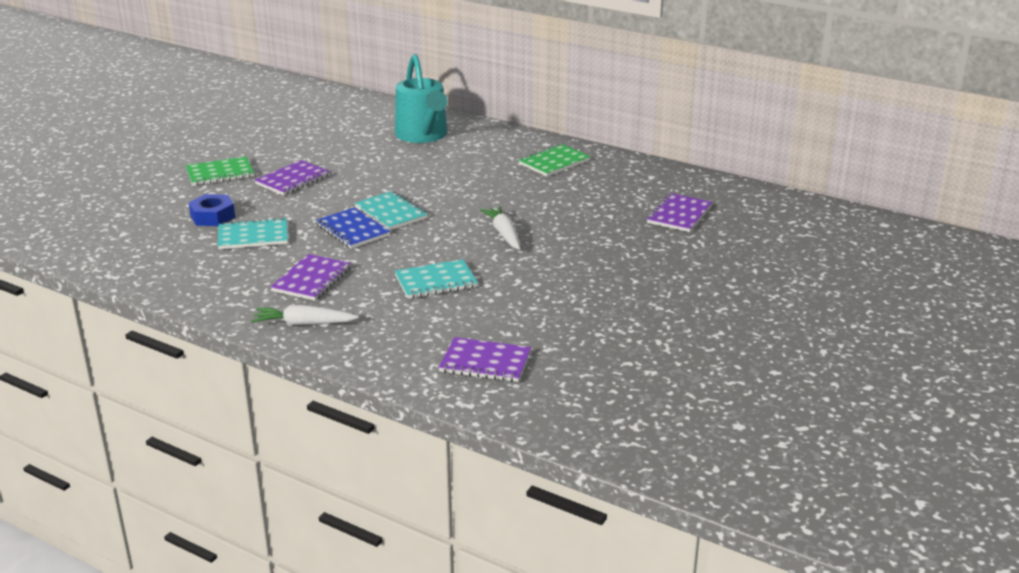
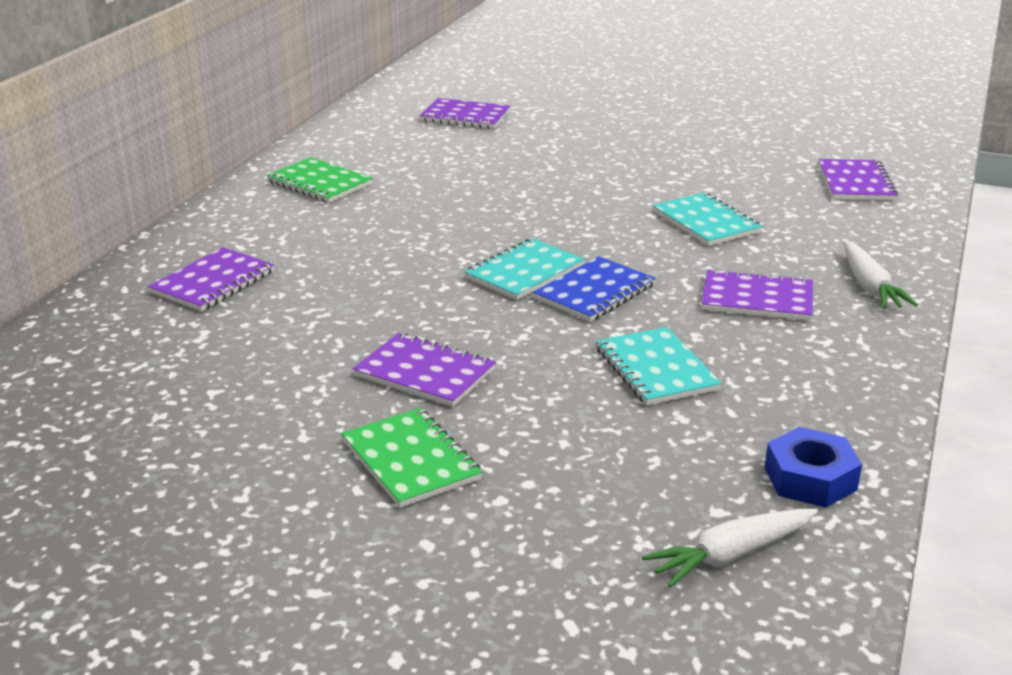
camera: 100 degrees left, 0 degrees up
blue nut [189,194,235,226] -> blue nut moved to [765,427,862,508]
turquoise watering can [395,54,448,143] -> purple notebook [148,247,274,311]
white carrot [480,206,520,249] -> white carrot moved to [642,509,818,588]

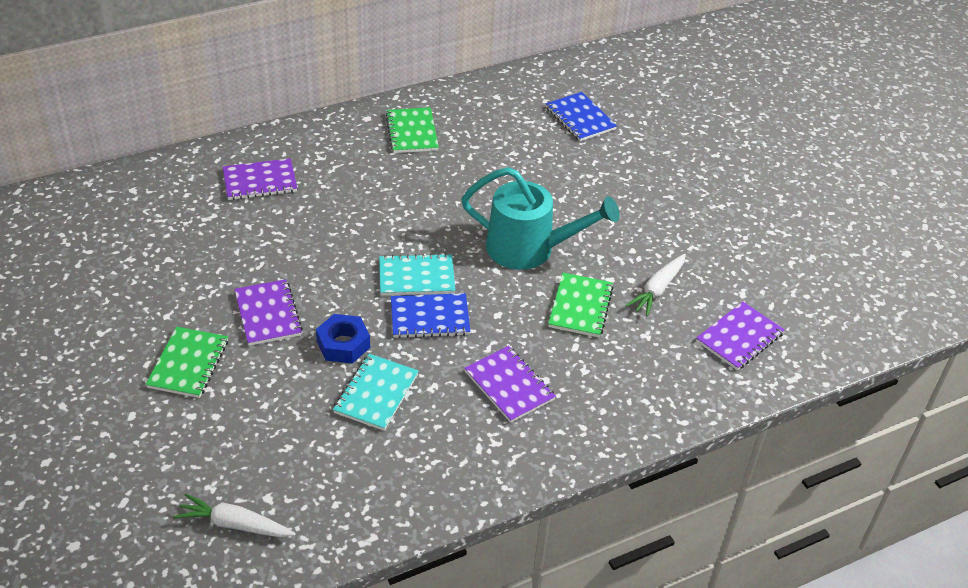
camera: 40 degrees right, 15 degrees up
purple notebook [420,98,511,129] -> blue notebook [546,92,617,141]
turquoise notebook [652,192,763,246] -> green notebook [548,273,614,337]
blue nut [765,427,862,508] -> blue nut moved to [316,314,370,364]
white carrot [843,240,918,309] -> white carrot moved to [626,254,686,317]
none -> turquoise watering can [461,167,620,270]

